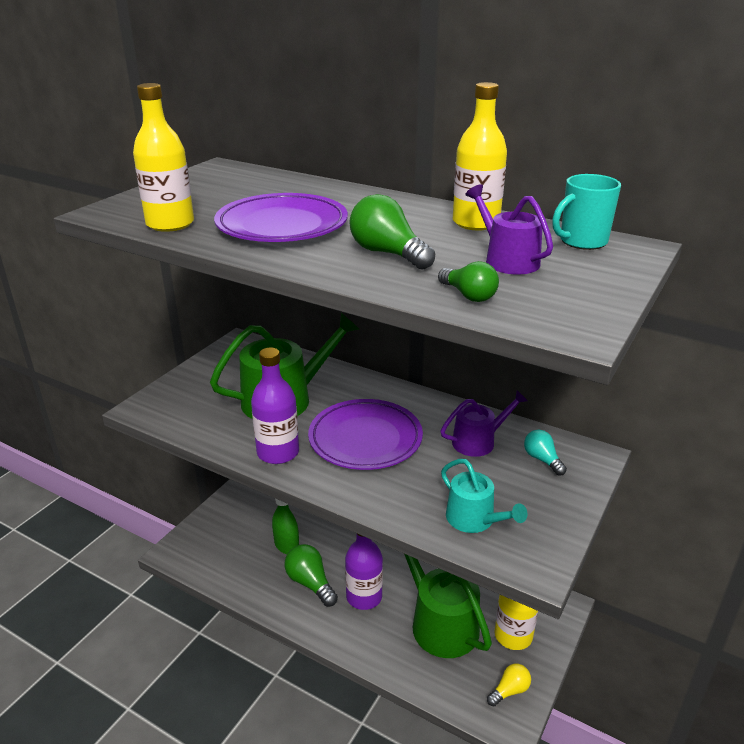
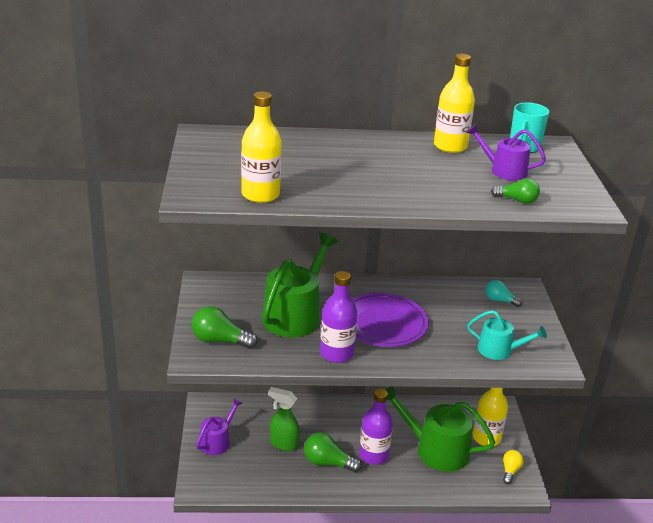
camera: 35 degrees left, 0 degrees up
purple plate [214,193,348,242] -> none
green light bulb [349,194,435,270] -> green light bulb moved to [192,306,257,349]
purple watering can [441,391,528,457] -> purple watering can moved to [196,398,243,455]

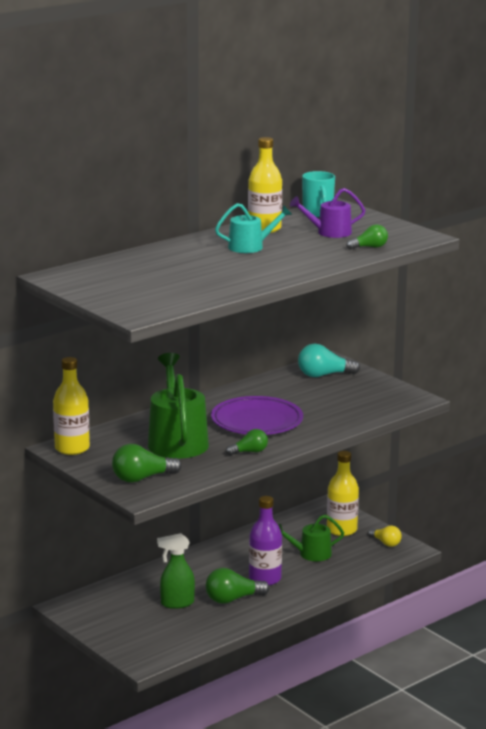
camera: 35 degrees left, 10 degrees down
purple watering can [196,398,243,455] -> none
yellow bottle [241,92,282,203] -> yellow bottle moved to [53,357,90,455]
purple bottle [320,271,358,363] -> green light bulb [226,429,268,455]
green watering can [385,387,495,472] -> green watering can [278,515,344,561], size x0.57
turquoise watering can [467,310,547,360] -> turquoise watering can moved to [215,203,292,253]
turquoise light bulb [485,280,522,307] -> turquoise light bulb [298,343,360,377], size x1.59
yellow light bulb [503,450,524,484] -> yellow light bulb turned 150 degrees clockwise [368,526,402,547]

